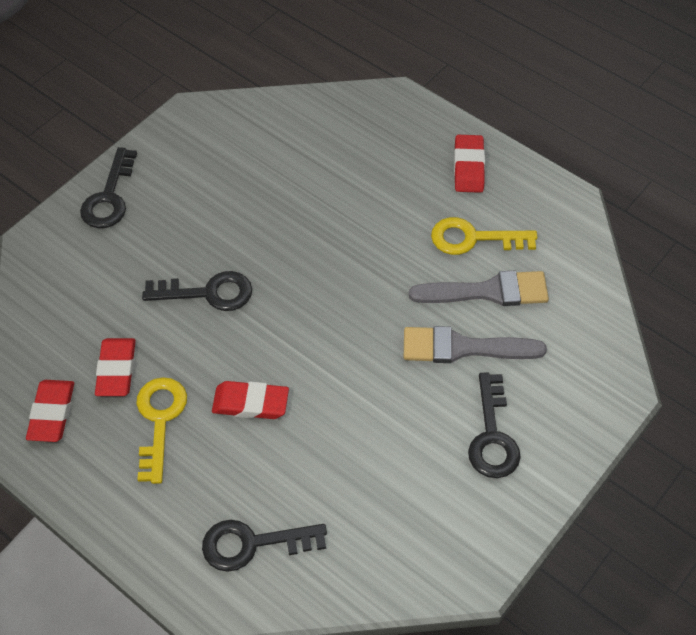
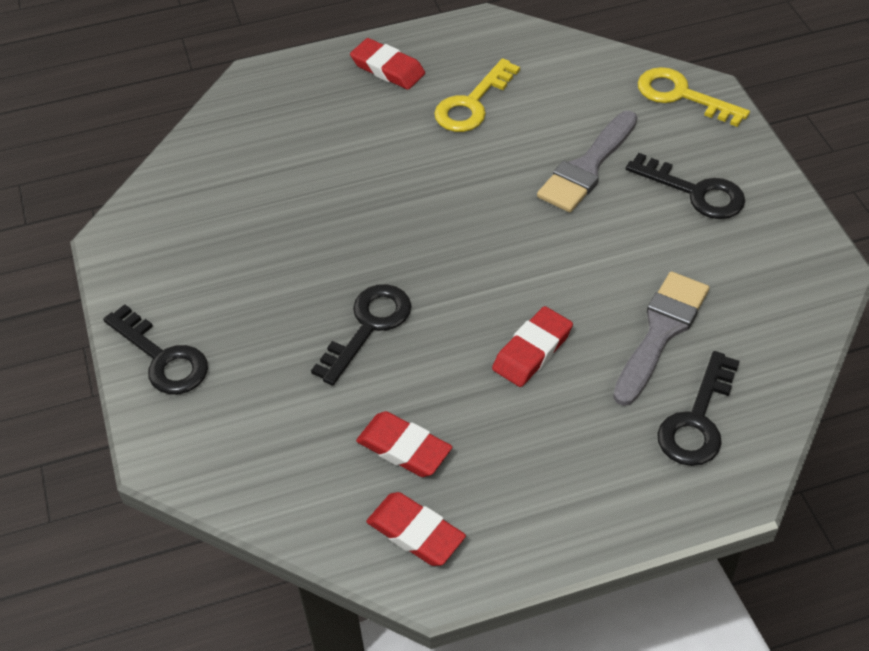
camera: 55 degrees left, 5 degrees down
yellow key [136,377,187,484] -> yellow key moved to [638,67,750,127]
grey brush [409,271,549,306] -> grey brush moved to [613,271,709,406]

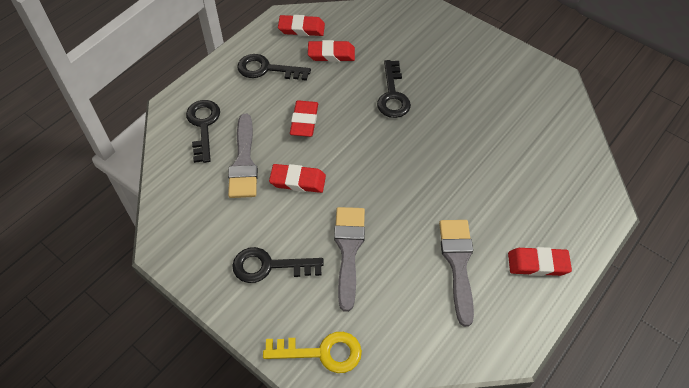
camera: 145 degrees right, 5 degrees up
black key [103,304,208,394] -> black key moved to [237,54,311,81]
yellow key [434,58,520,132] -> grey brush [439,220,474,327]
none -> red eraser [269,164,326,193]

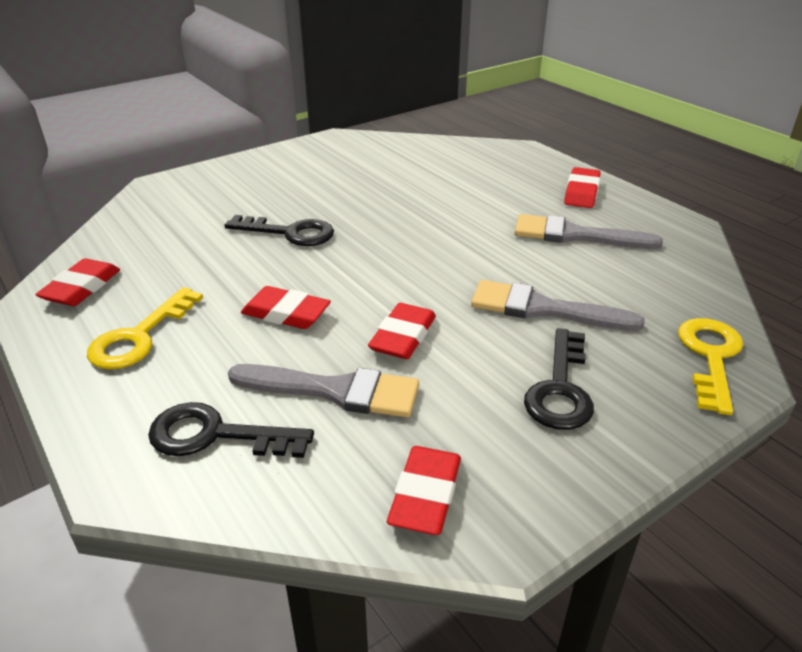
camera: 75 degrees left, 20 degrees down
black key [237,54,311,81] -> yellow key [87,287,203,370]
red eraser [308,40,355,62] -> red eraser moved to [387,446,461,535]

